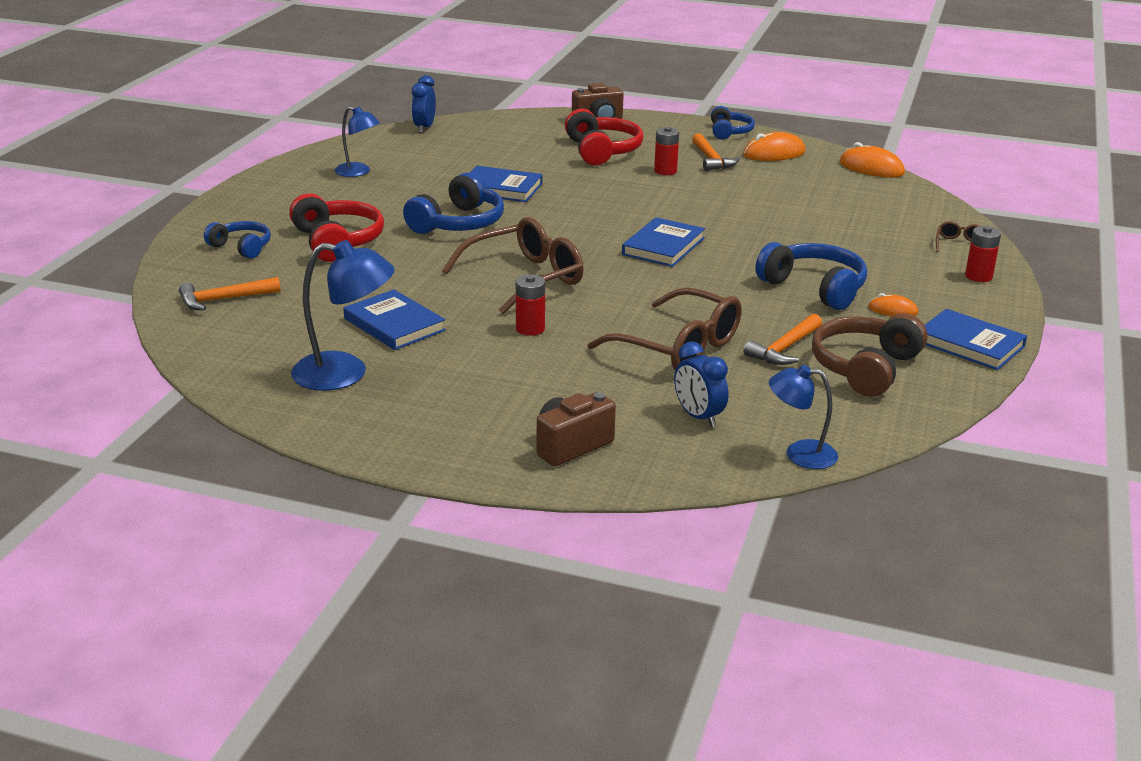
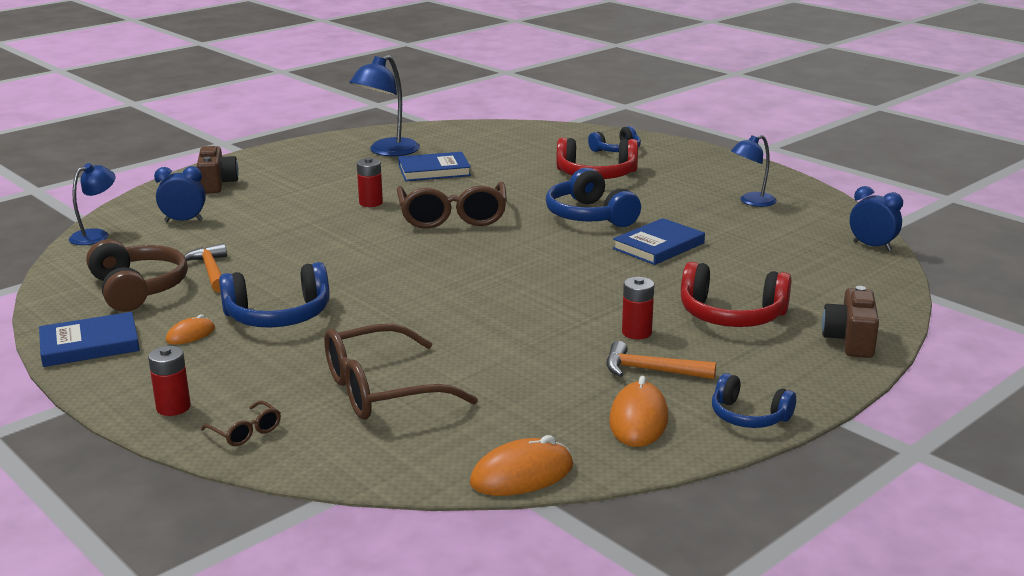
camera: 120 degrees right, 5 degrees down
orange hammer [179,277,281,310] -> none
brown glasses [588,287,742,370] -> brown glasses moved to [324,324,478,420]
blue book [622,217,705,267] -> none

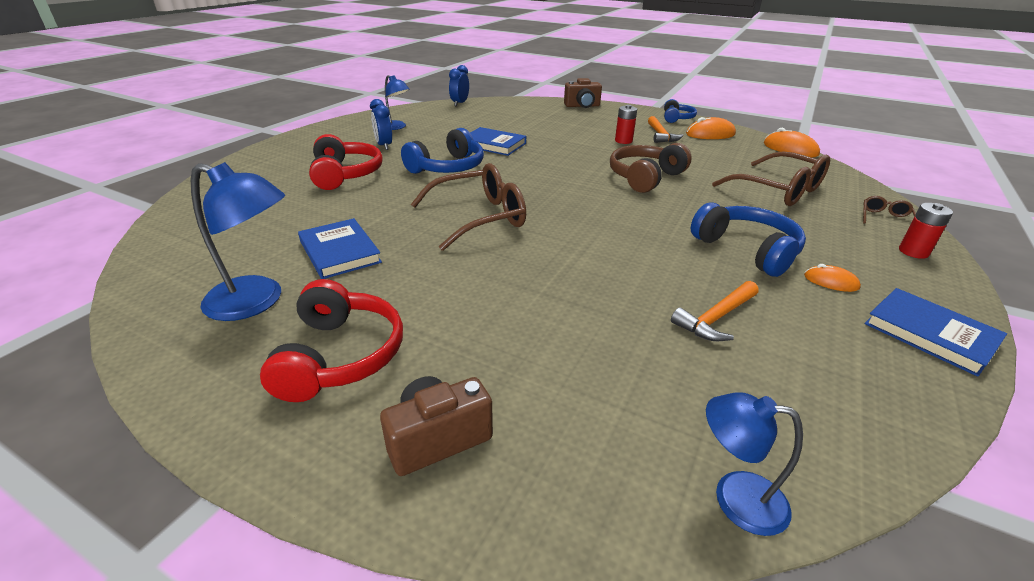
camera: 110 degrees left, 10 degrees up
brown headphones [86,239,188,312] -> brown headphones moved to [610,143,692,193]
blue clock [154,166,206,222] -> blue clock moved to [370,99,392,150]
red battery [357,158,383,207] -> none
blue headphones [588,126,641,152] -> none
red headphones [681,262,791,327] -> red headphones moved to [260,279,403,402]

